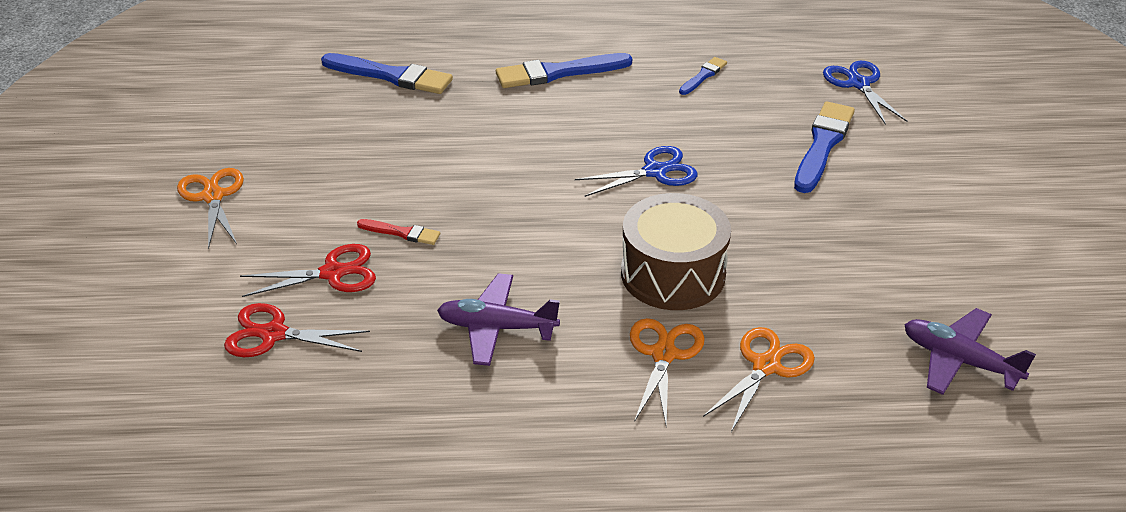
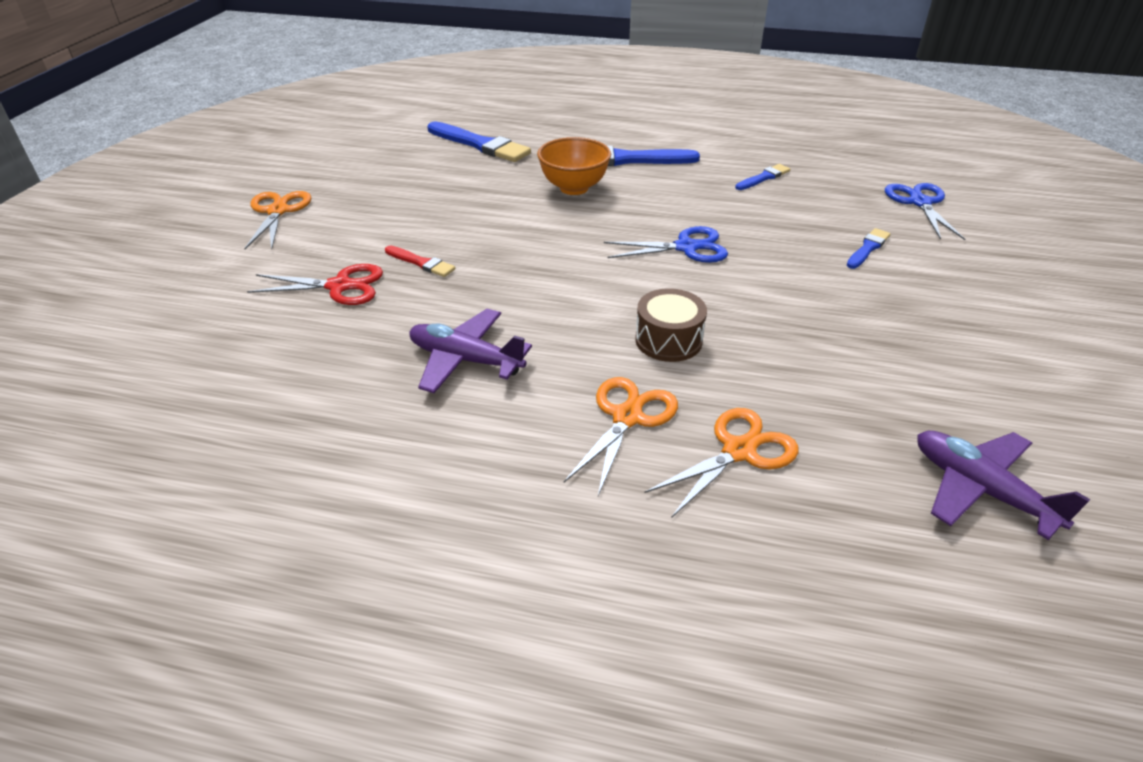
camera: 15 degrees right, 0 degrees up
red scissors [224,303,370,357] -> none
brown drum [621,193,731,310] -> brown drum [635,288,707,362], size x0.60
blue brush [794,101,855,193] -> blue brush [847,228,891,269], size x0.53
none -> orange bowl [537,137,611,195]

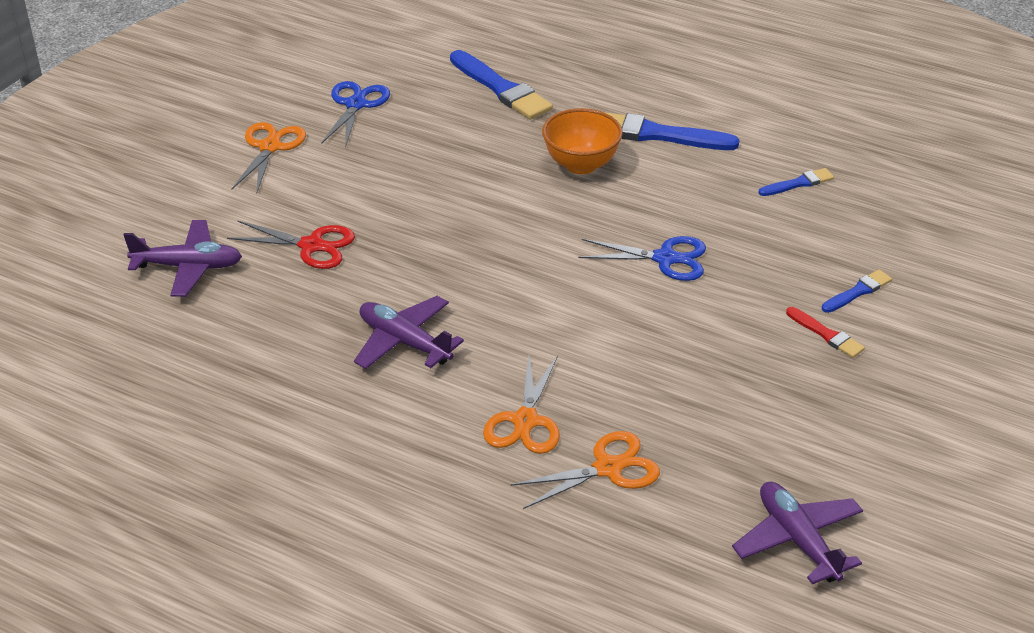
camera: 15 degrees right, 0 degrees up
red brush [385,245,455,277] -> red brush moved to [786,307,865,358]
orange scissors [564,377,678,496] -> orange scissors turned 150 degrees clockwise [483,355,560,454]
brown drum [635,288,707,362] -> none
blue scissors [885,183,965,240] -> blue scissors moved to [321,81,390,148]
none -> purple plane [123,220,242,297]

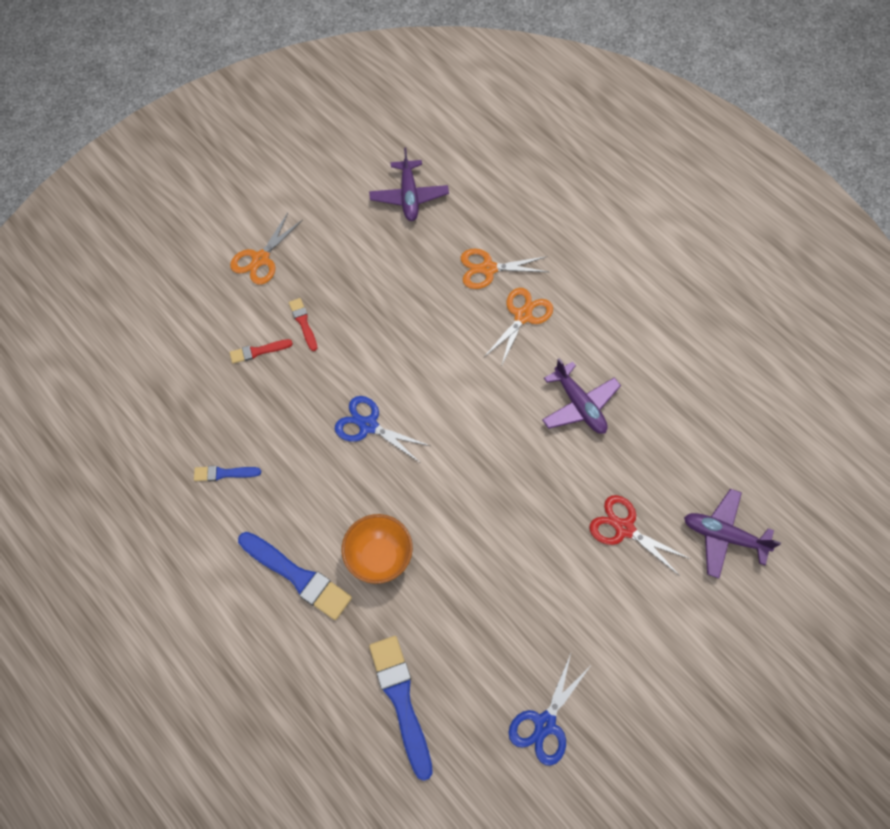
camera: 160 degrees left, 25 degrees up
orange scissors [232,122,306,194] -> orange scissors moved to [230,213,303,285]
blue brush [822,270,892,313] -> red brush [230,339,293,364]

